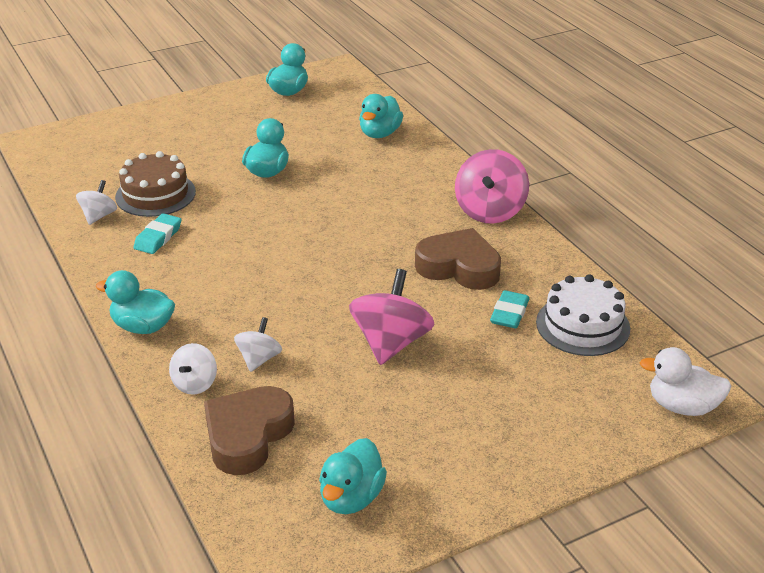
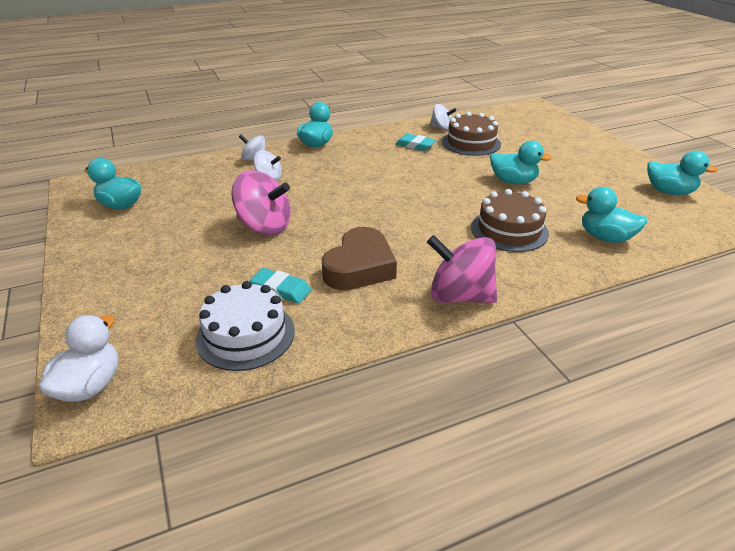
camera: 95 degrees right, 0 degrees up
brown heart [204,386,295,475] -> none
none -> brown cake [471,189,549,252]

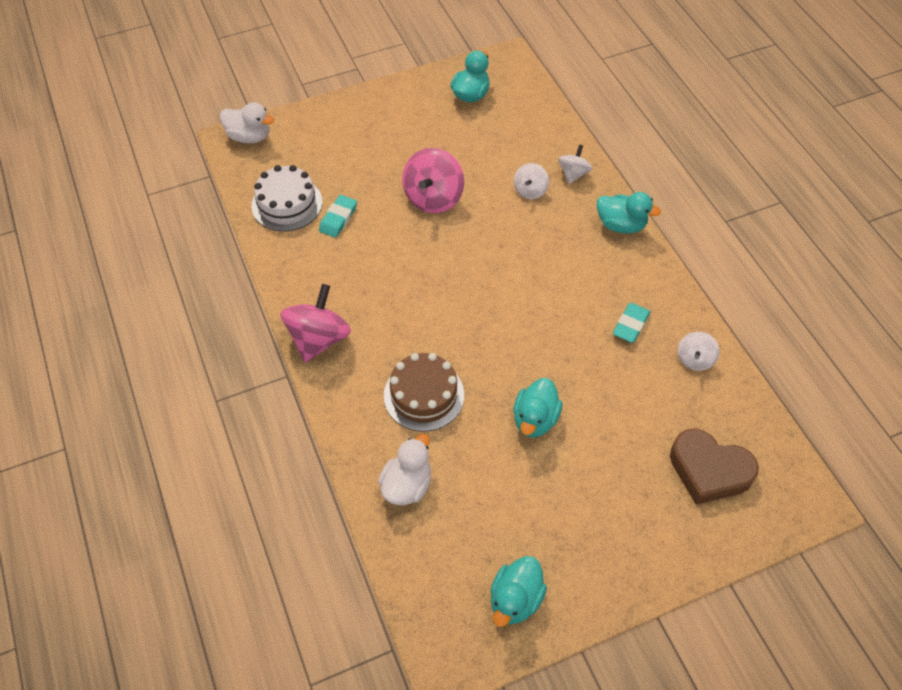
camera: 90 degrees right, 20 degrees up
brown heart [322,227,397,290] -> brown heart moved to [670,428,759,505]
brown cake [442,112,501,156] -> none
turquoise duck [576,187,648,243] -> white duck [378,434,431,505]

